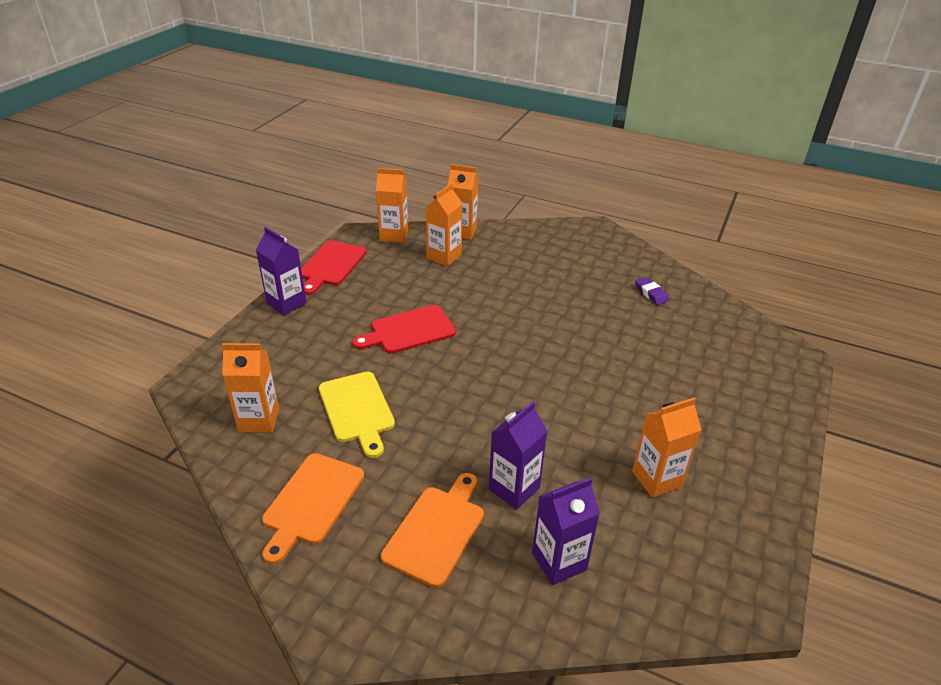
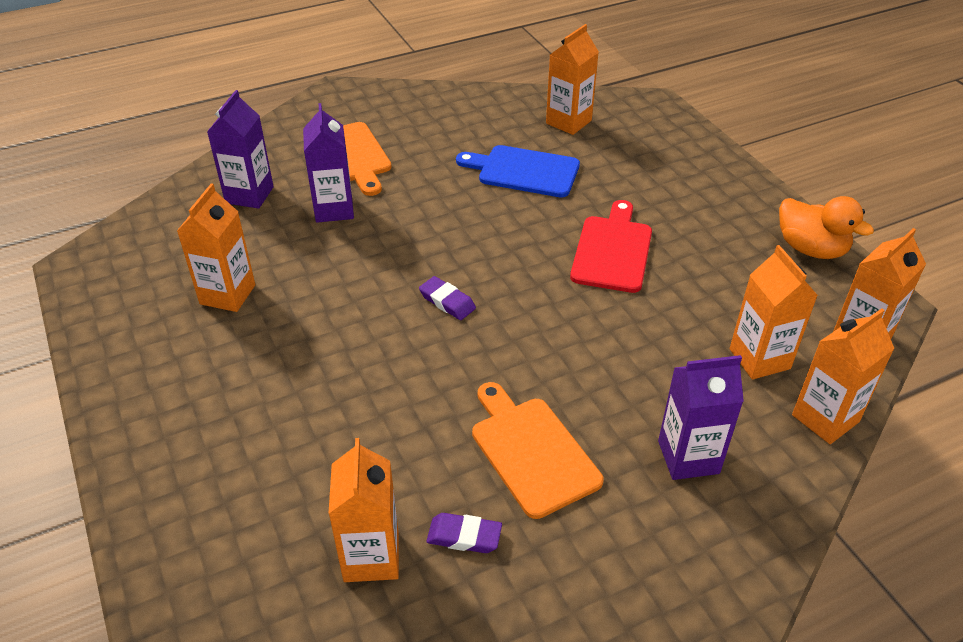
camera: 130 degrees right, 5 degrees up
purple carton [256,227,306,315] -> purple carton moved to [658,355,744,480]
orange cutting board [262,453,364,564] -> orange cutting board moved to [472,382,603,519]
red cutting board [301,241,366,295] -> orange duck [779,196,874,259]
yellow cutting board [319,372,395,458] -> blue cutting board [456,145,580,197]
none -> orange carton [328,438,399,582]
none -> purple eraser [419,276,476,320]

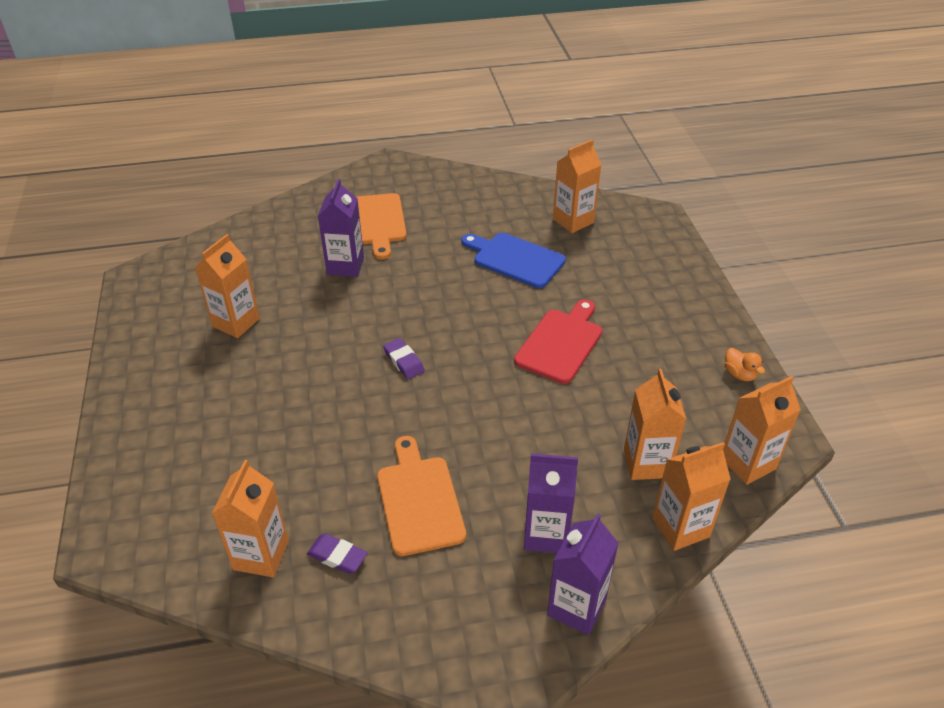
camera: 15 degrees right, 0 degrees up
purple carton [207,90,274,209] -> purple carton moved to [547,514,619,635]
orange duck [779,196,874,259] -> orange duck [725,348,765,381], size x0.55

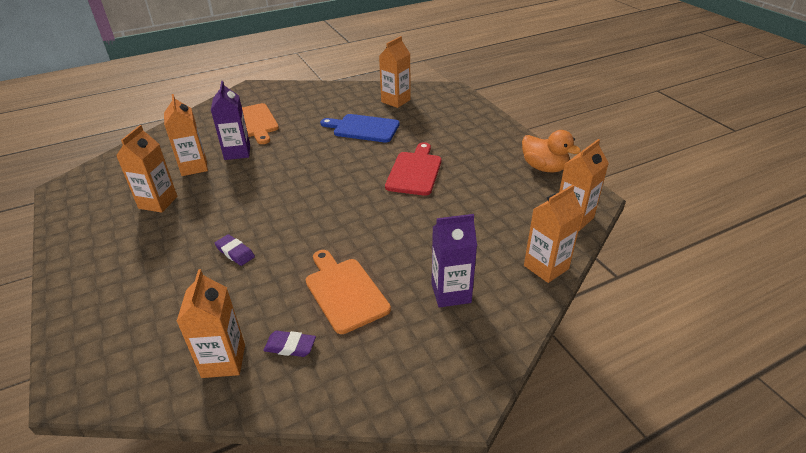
camera: 15 degrees left, 5 degrees down
purple eraser [383,338,425,379] -> purple eraser moved to [215,234,255,266]
purple carton [547,514,619,635] -> none
orange carton [624,369,686,480] -> orange carton moved to [164,94,208,176]
orange duck [725,348,765,381] -> orange duck [522,130,581,172], size x1.83

